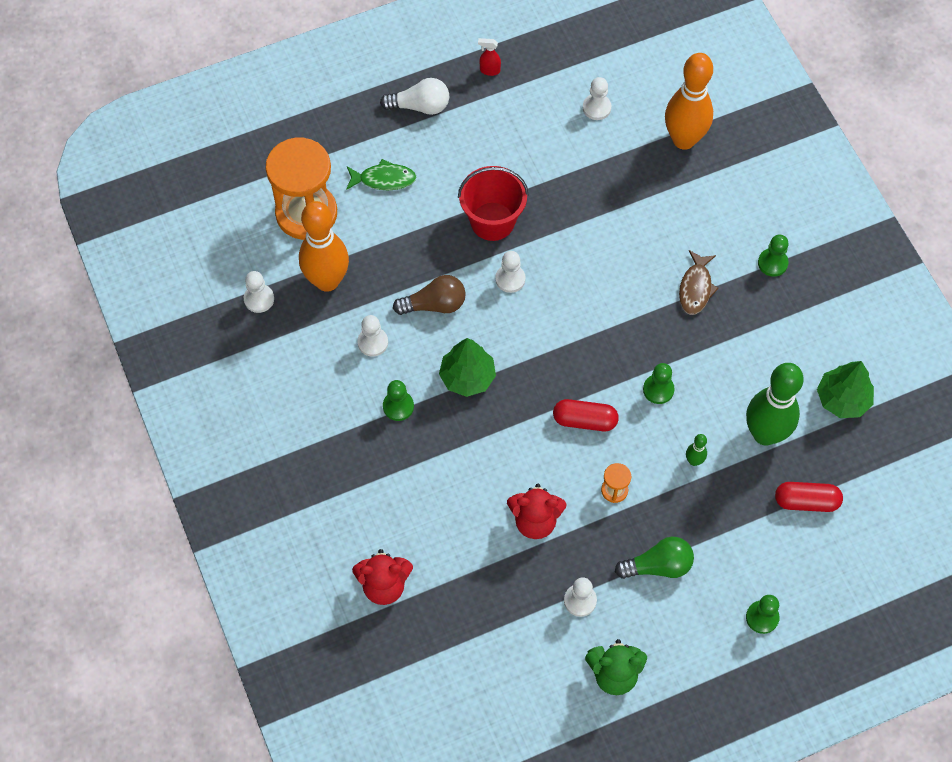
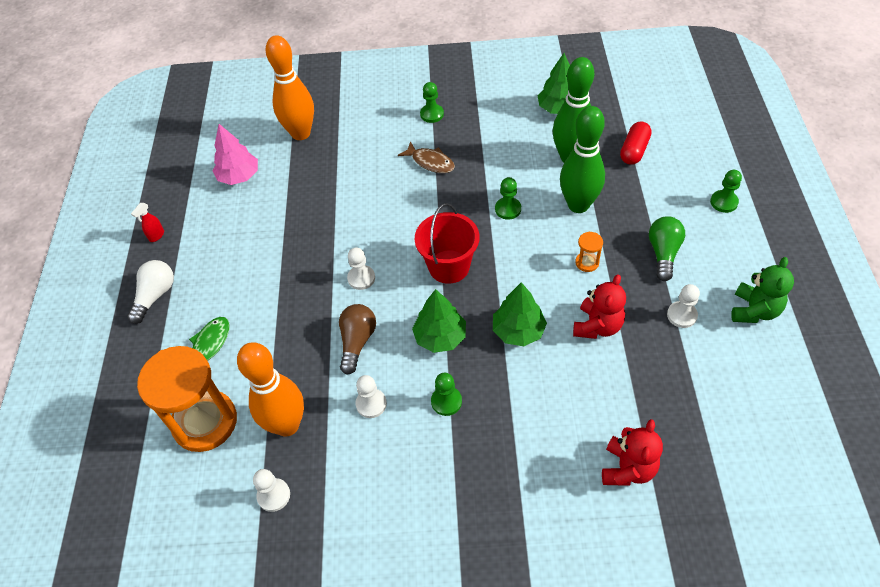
camera: 65 degrees left, 10 degrees down
red bucket [458,166,529,241] -> red bucket moved to [415,203,479,284]
red capsule [553,399,619,431] -> none
white pawn [583,77,611,120] -> pink tree [213,124,258,185]
green bowling pin [686,434,707,466] -> green bowling pin [560,106,605,213], size x2.44
none -> green tree [493,282,547,346]

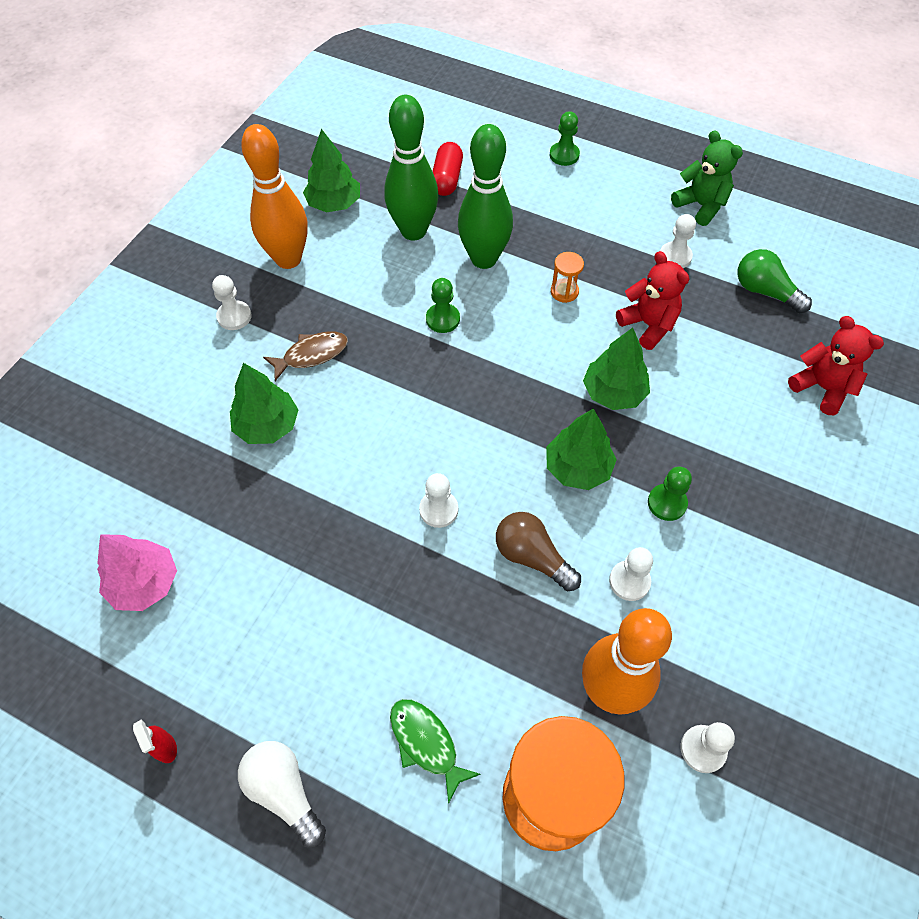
camera: 65 degrees left, 5 degrees up
orange bowling pin [266,35,314,140] -> orange bowling pin moved to [241,124,308,269]
red bucket [415,203,479,284] -> none
green pawn [420,82,444,123] -> white pawn [212,275,252,330]
red capsule [620,121,652,165] -> red capsule turned 45 degrees clockwise [432,142,463,196]
green light bulb [649,216,685,281] -> green light bulb moved to [737,249,812,314]
none -> green tree [230,363,299,444]

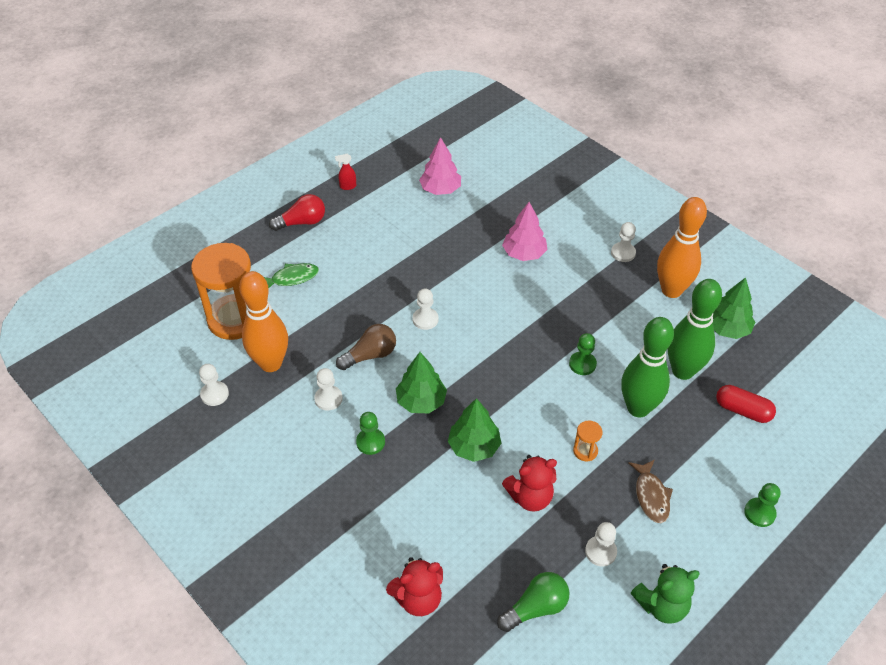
camera: 110 degrees right, 10 degrees down
green tree [230,363,299,444] -> pink tree [502,202,547,261]
white light bulb [238,741,326,848] -> red light bulb [269,194,325,231]
brown fish [263,331,348,381] -> brown fish moved to [629,460,673,523]

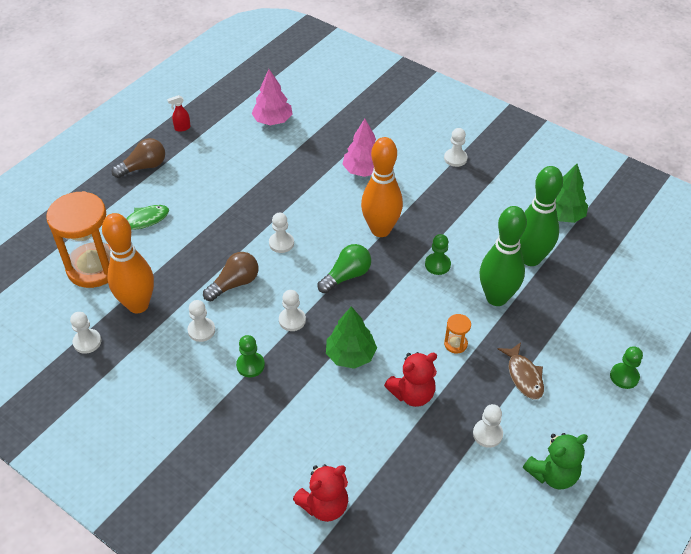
camera: 10 degrees left, 0 degrees up
red light bulb [269,194,325,231] -> brown light bulb [112,138,165,178]
green tree [396,352,447,413] -> white pawn [279,290,306,331]
green light bulb [497,572,570,632] -> green light bulb moved to [318,244,371,293]
orange bowling pin [657,197,707,298] -> orange bowling pin moved to [361,137,403,237]
red capsule [716,385,776,423] -> none

